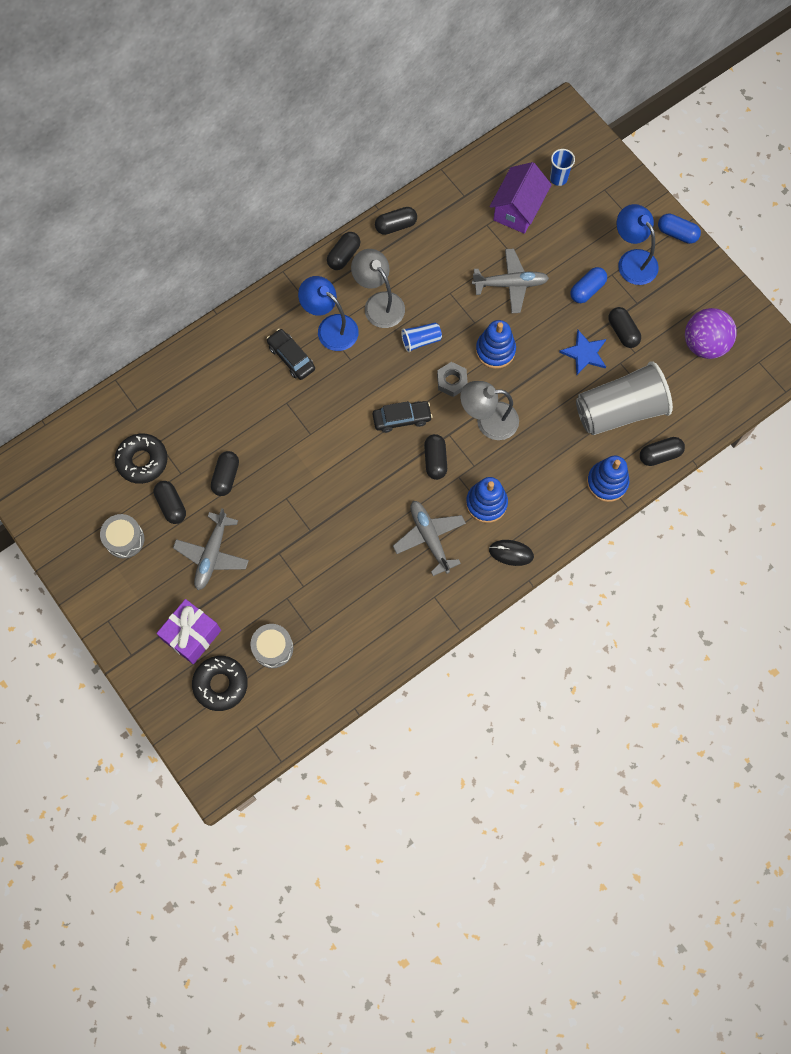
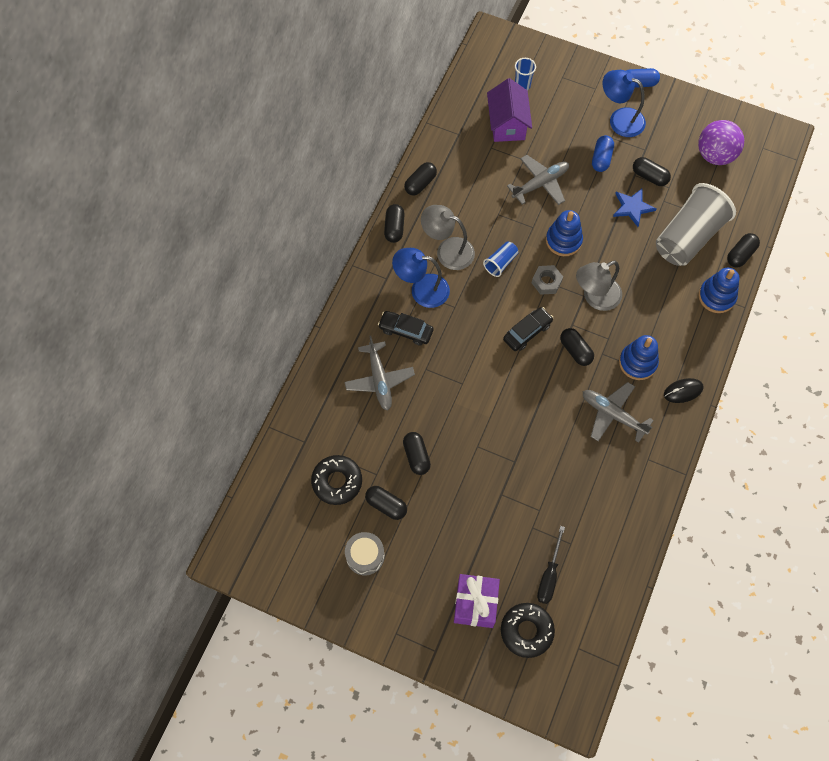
camera: 30 degrees left, 5 degrees down
grey plane [173,508,249,590] -> grey plane moved to [345,336,415,411]
grey drum [250,624,293,668] -> black screwdriver [537,526,565,604]

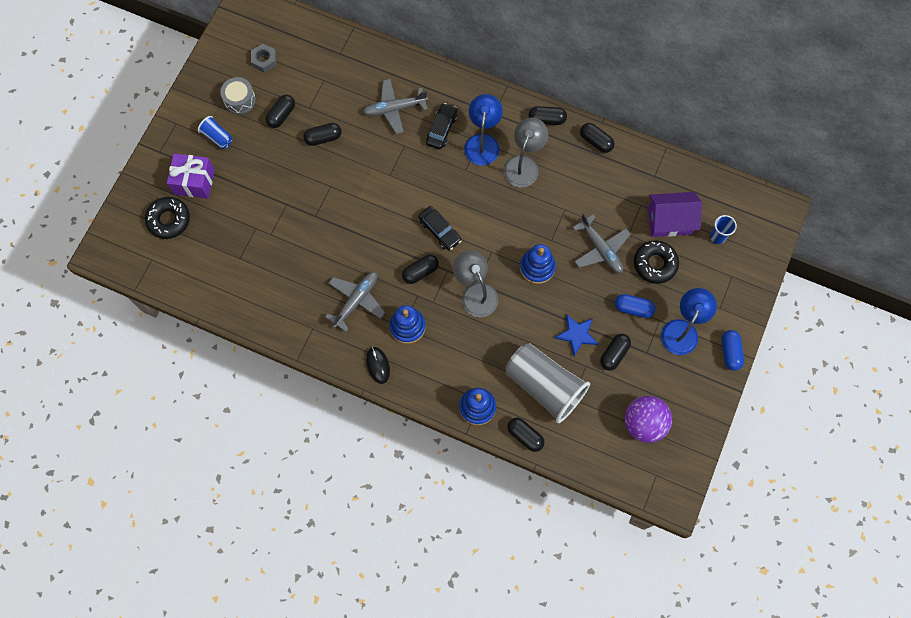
camera: 90 degrees right, 5 degrees up
black donut [311,455,362,505] -> black donut moved to [634,241,679,284]
blue cup [483,241,518,277] -> blue cup moved to [198,116,232,149]
grey nut [532,265,563,295] -> grey nut moved to [251,44,276,73]
black screwdriver [537,526,565,604] -> none

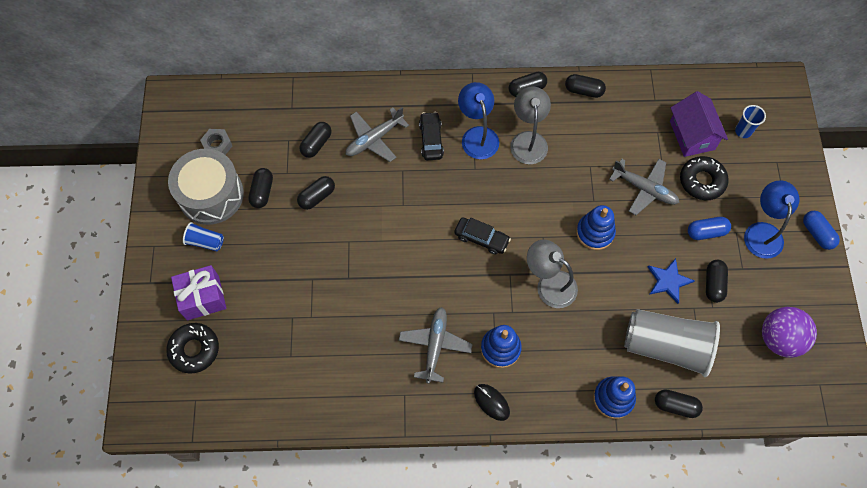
camera: 25 degrees left, 5 degrees down
grey drum [220,77,256,114] -> grey drum [168,149,244,225], size x1.85
black capsule [402,254,439,284] -> black capsule moved to [299,122,332,158]
purple house [648,192,702,237] -> purple house turned 75 degrees counterclockwise [670,91,728,157]

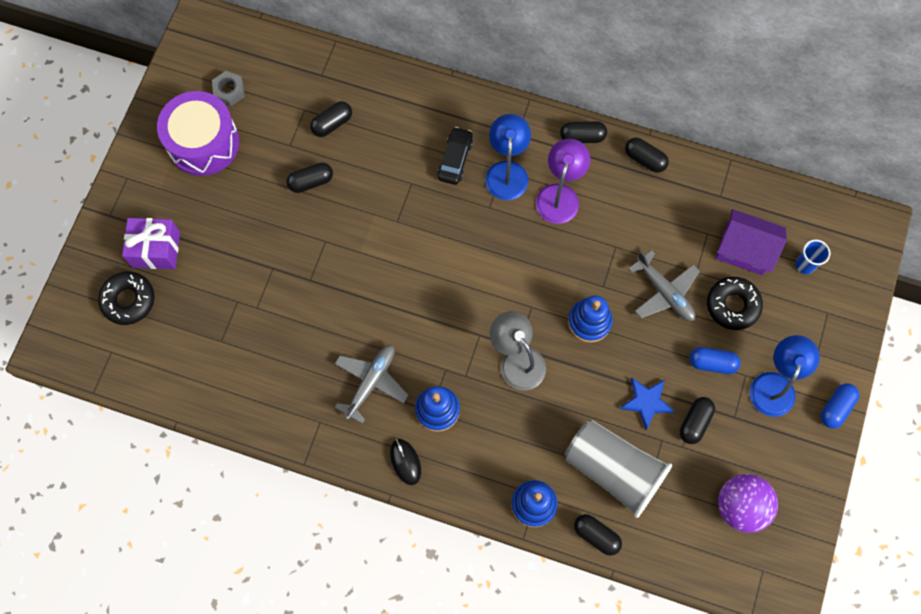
camera: 20 degrees right, 5 degrees up
grey drum [168,149,244,225] -> purple drum [157,91,239,176]
blue cup [183,222,224,251] -> none
black capsule [249,168,273,208] -> none
grey plane [346,107,409,162] -> none
black car [454,217,511,255] -> none
grey lamp [510,86,551,164] -> purple lamp [536,139,590,224]
purple house [670,91,728,157] -> purple house turned 75 degrees counterclockwise [716,209,787,275]
blue capsule [803,211,840,250] -> blue capsule turned 45 degrees clockwise [821,383,859,429]

